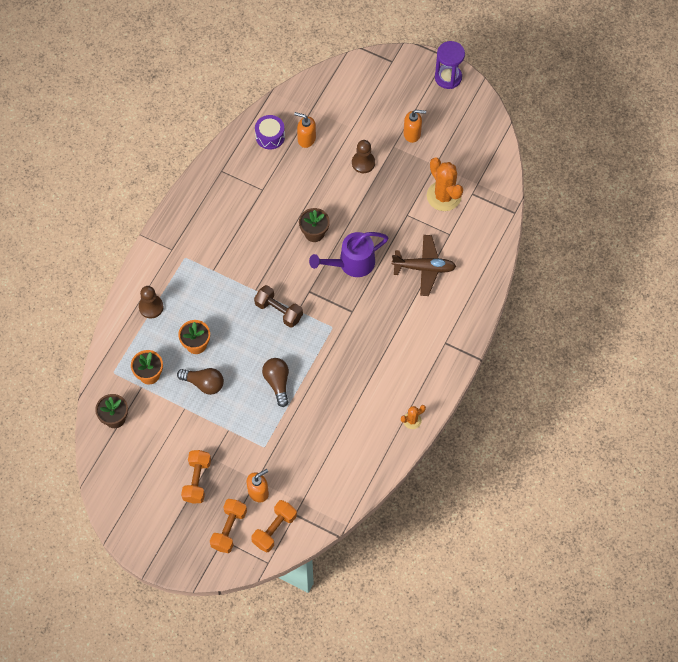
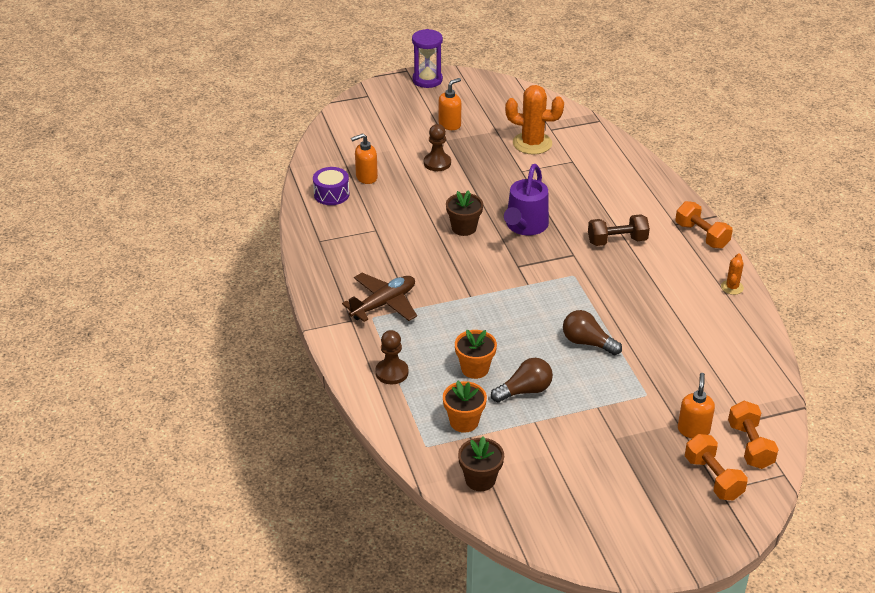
camera: 45 degrees left, 25 degrees down
orange dumbbell [181,450,211,503] -> orange dumbbell moved to [675,201,733,249]
brown dumbbell [254,285,303,328] -> brown dumbbell moved to [588,214,650,246]
brown plane [392,235,456,296] -> brown plane moved to [342,273,417,322]

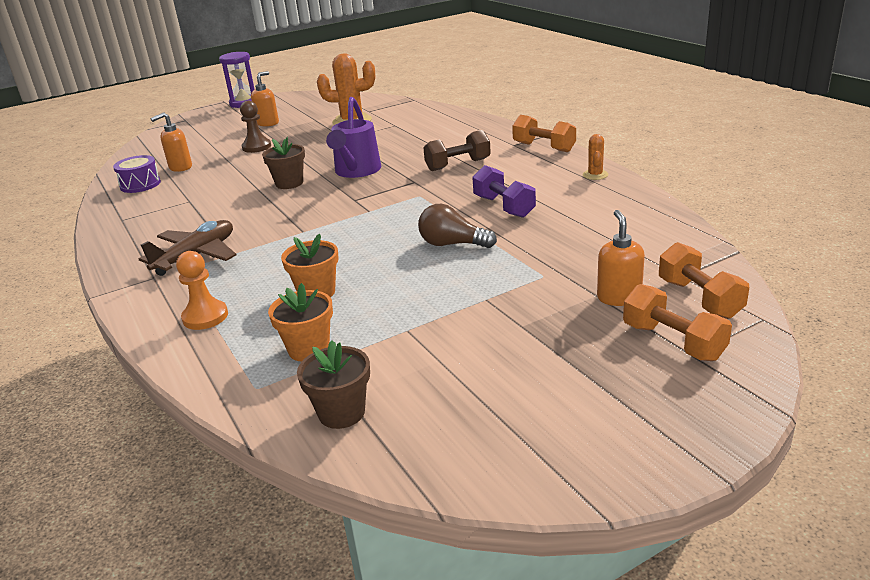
camera: 10 degrees left, 10 degrees down
brown pawn [375,330,408,384] -> orange pawn [176,251,228,330]
brown light bulb [491,358,553,403] -> none
none -> purple dumbbell [472,165,536,218]

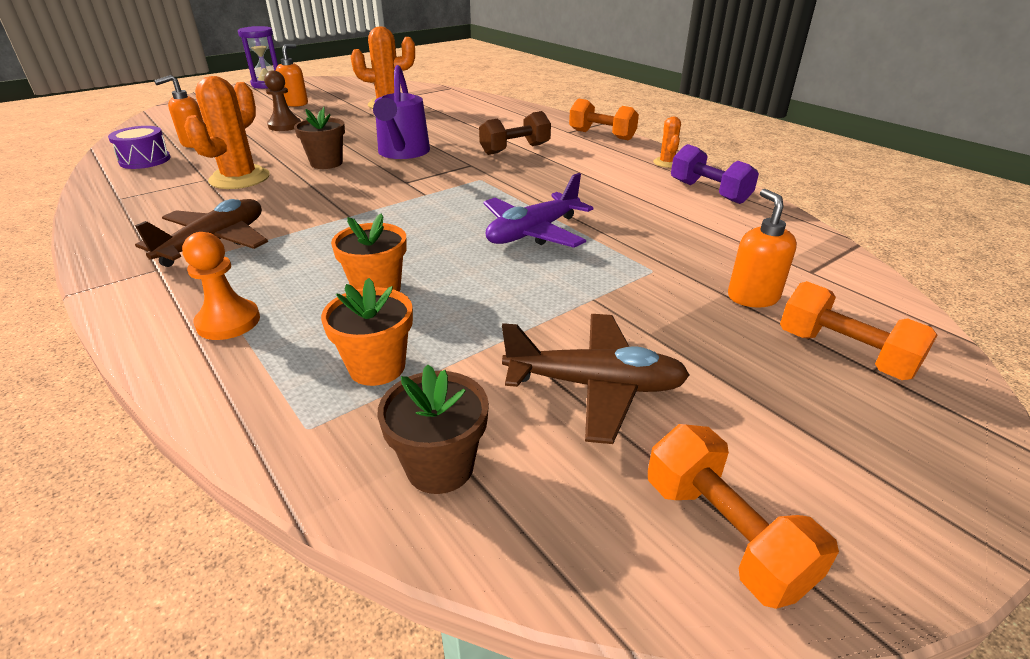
camera: 10 degrees left, 5 degrees up
brown light bulb [418,204,497,248] -> purple plane [483,173,593,248]
purple dumbbell [472,165,536,218] -> purple dumbbell moved to [671,144,759,204]
orange dumbbell [659,242,749,319] -> orange dumbbell moved to [648,424,839,609]
none -> orange cactus [184,76,270,189]
none -> brown plane [502,314,690,444]

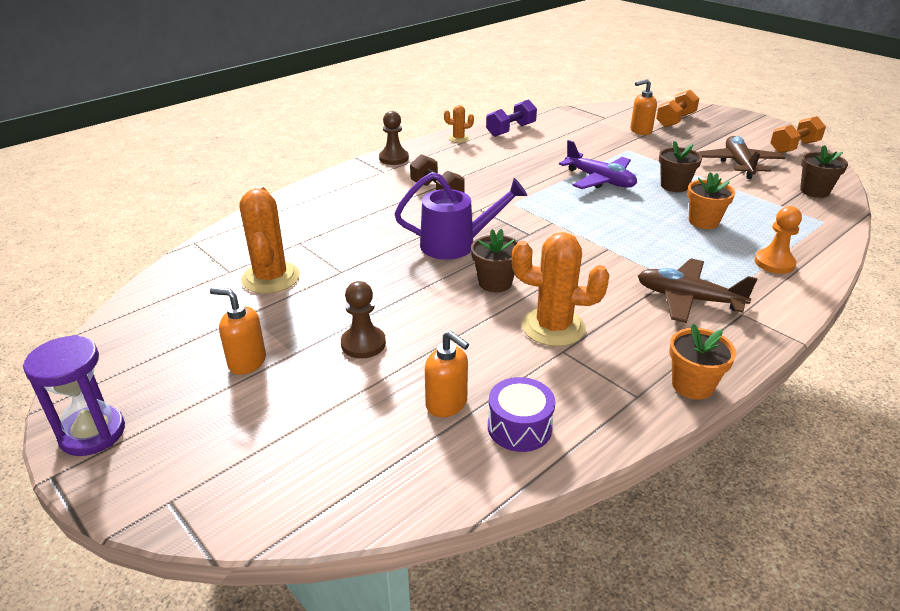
camera: 95 degrees left, 0 degrees up
orange flower pot [321,278,413,386] -> orange flower pot moved to [669,324,736,400]
orange dumbbell [569,99,639,140] -> brown pawn [379,111,409,165]
none -> brown flower pot [659,141,702,192]

